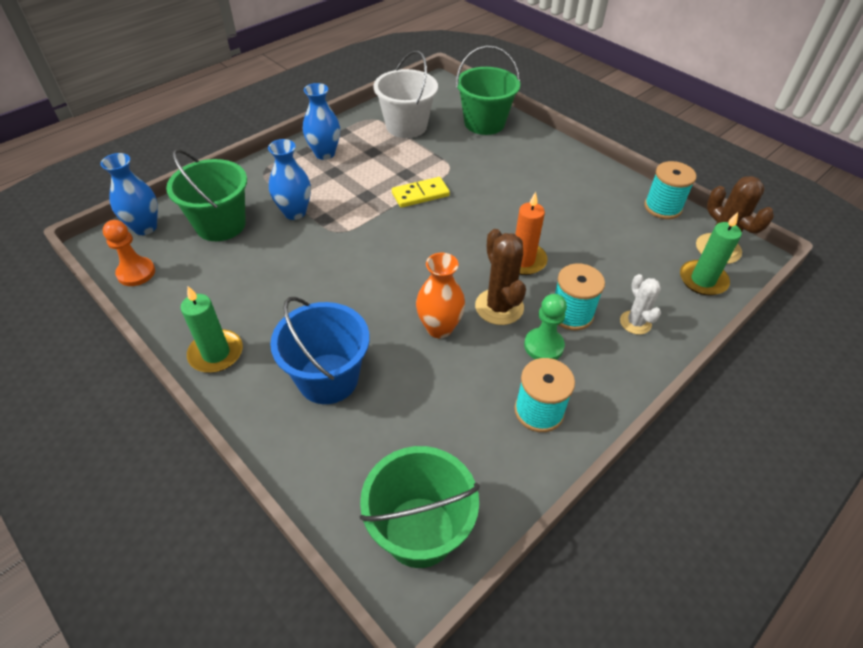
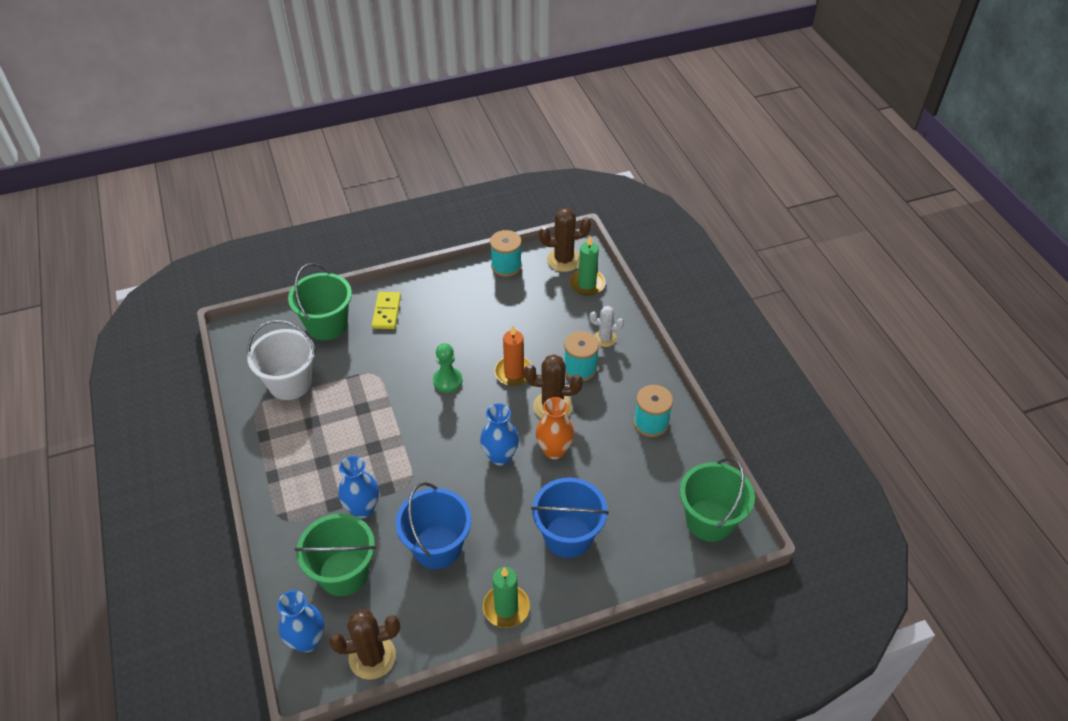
camera: 65 degrees left, 0 degrees up
orange pawn [103,220,155,286] -> brown cactus [329,609,400,680]
blue vase [303,83,340,160] -> blue vase moved to [480,403,519,466]
yellow domino [392,177,450,208] -> yellow domino moved to [372,292,401,329]
green pawn [524,294,567,360] -> green pawn moved to [433,343,463,393]
none -> blue bucket [395,482,472,569]

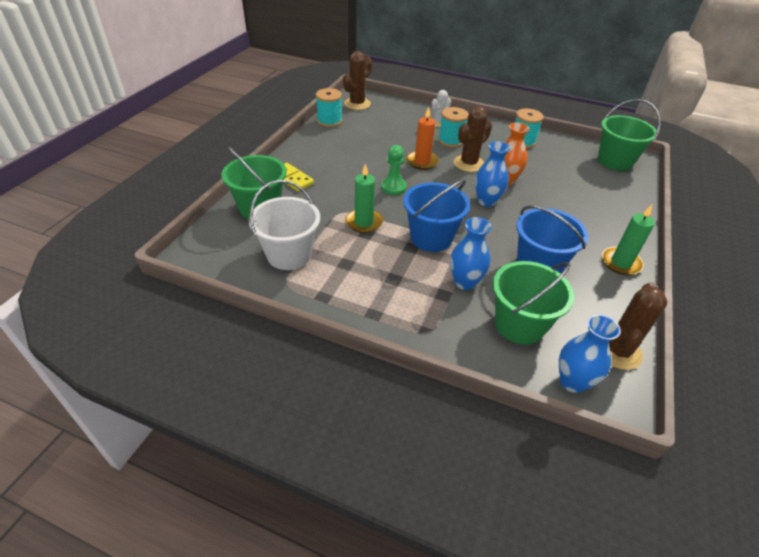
camera: 50 degrees left, 5 degrees down
blue bucket [531,478,609,558] -> blue bucket moved to [403,180,470,252]
green candle [569,236,606,296] -> green candle moved to [345,163,383,233]

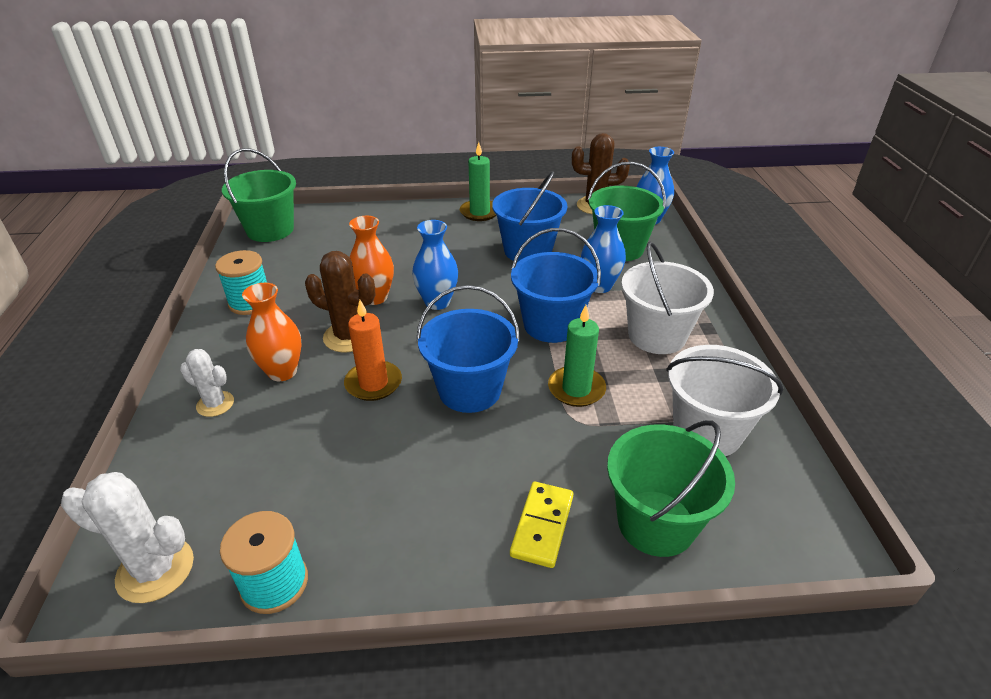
camera: 115 degrees left, 5 degrees down
brown cactus [343,51,372,110] -> white cactus [61,472,194,603]
green pawn [381,145,407,195] -> blue bucket [416,285,520,413]
turquoise spool [438,107,469,148] -> orange vase [242,283,302,381]
none -> white bucket [621,241,714,354]

